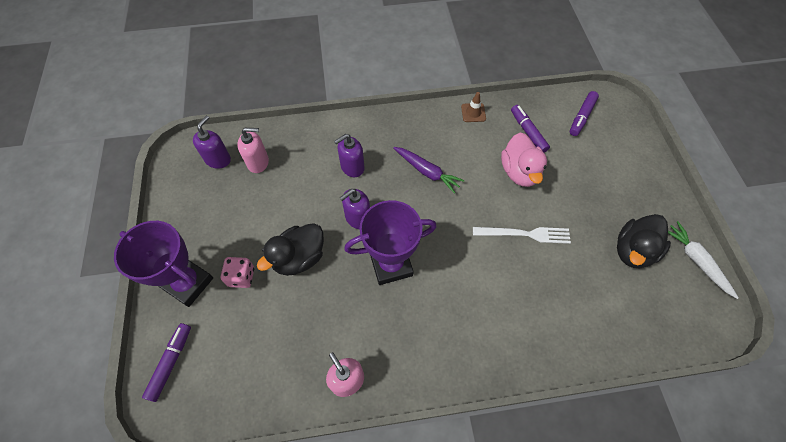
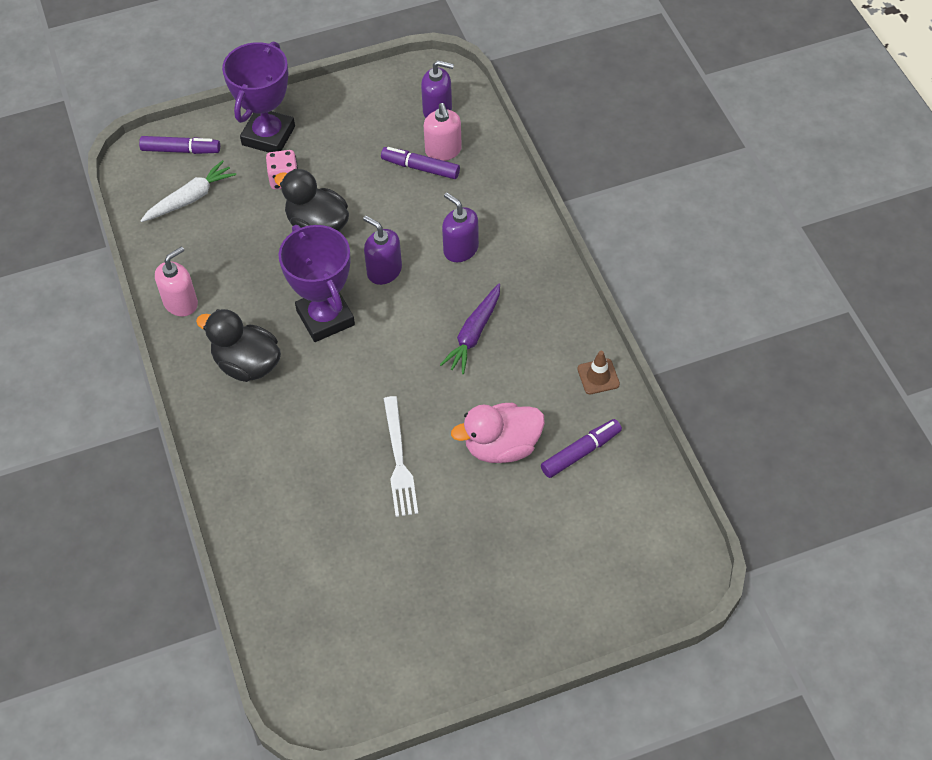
camera: 80 degrees right, 5 degrees down
purple marker [570,91,599,136] -> purple marker moved to [381,147,460,179]
black duck [617,214,671,268] -> black duck moved to [196,309,281,382]
white carrot [668,221,739,299] -> white carrot moved to [140,160,236,222]

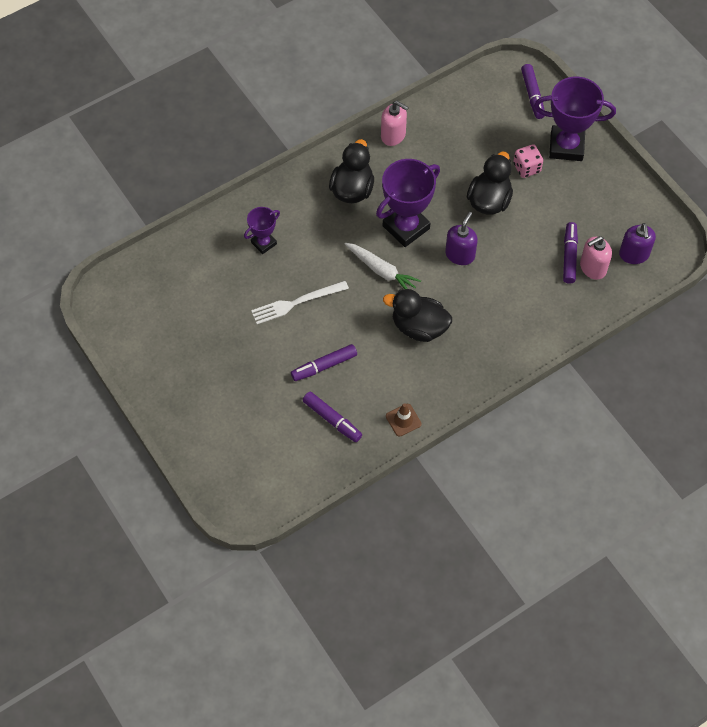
camera: 75 degrees right, 5 degrees up
white carrot [140,160,236,222] -> white carrot moved to [345,243,421,289]
purple carrot [440,284,500,374] -> black duck [383,289,452,342]
purple soap dispenser [442,193,479,262] -> none
pink duck [451,403,545,463] -> purple marker [291,344,357,381]
none -> purple trophy [244,207,280,254]

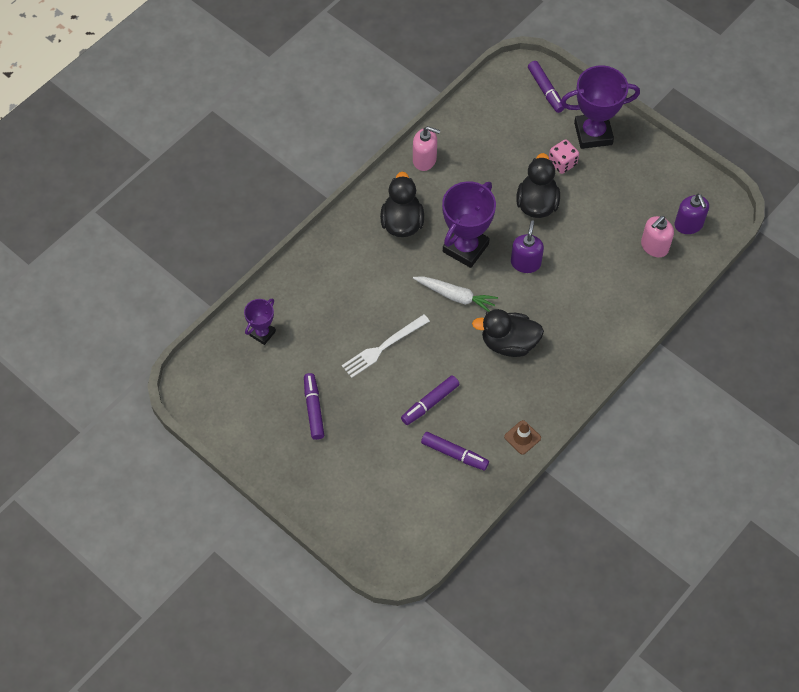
camera: 15 degrees left, 0 degrees up
purple trophy [244,207,280,254] -> purple trophy moved to [244,298,276,345]
purple marker [563,222,578,284] -> purple marker moved to [304,373,324,440]

